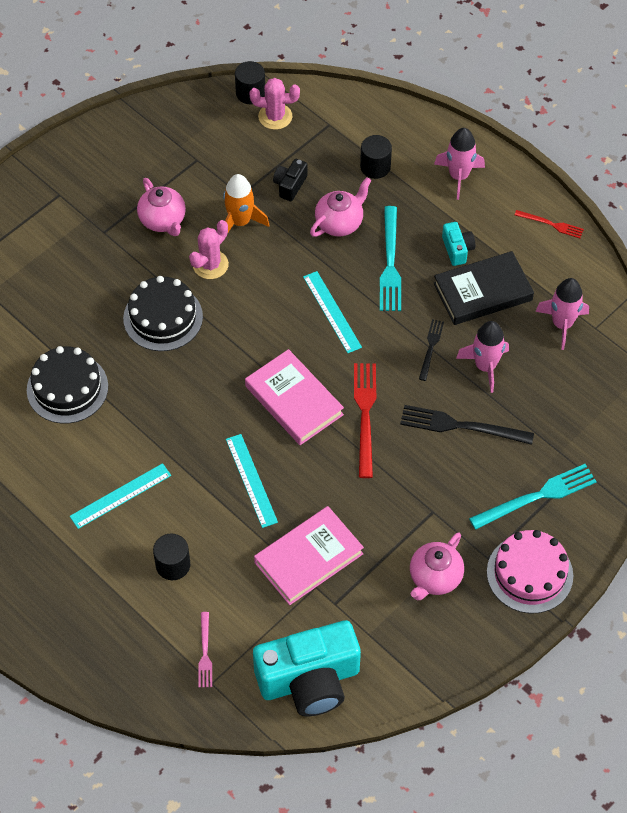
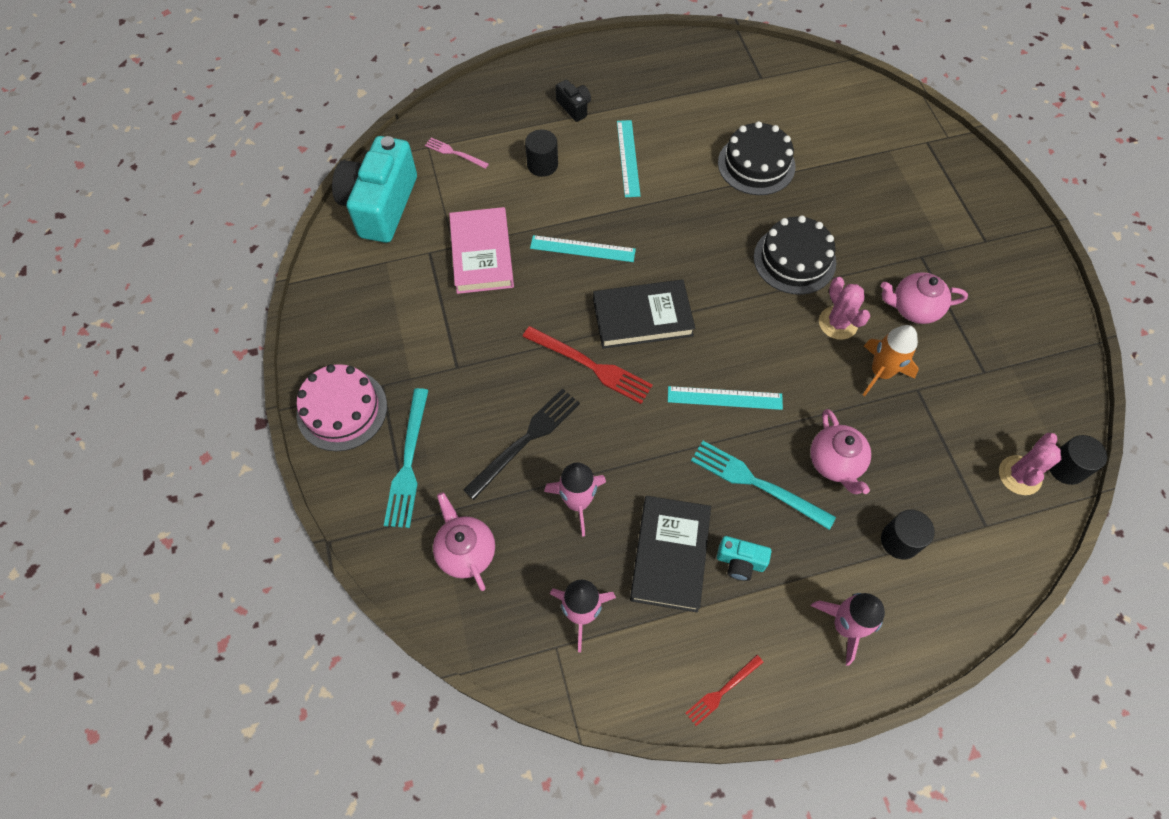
camera: 120 degrees right, 5 degrees up
pink book [245,349,344,445] -> black book [593,280,695,349]
black camera [273,159,308,201] -> black camera moved to [556,80,591,122]
pink teapot [410,532,464,601] -> pink teapot moved to [433,492,495,591]
black fork [419,319,444,381] -> none

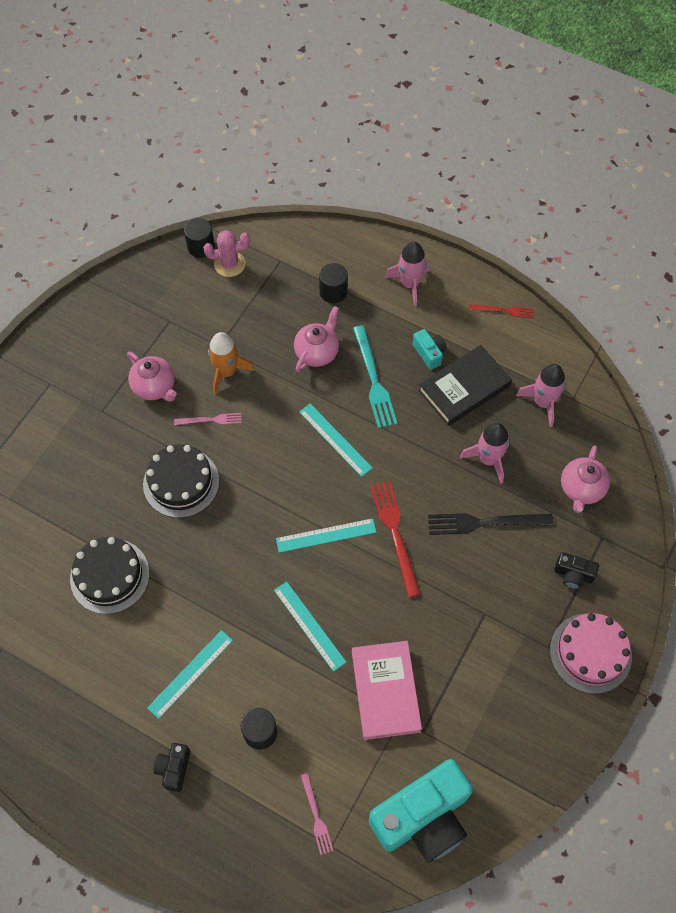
camera: 135 degrees left, 0 degrees up
turquoise fork [384,388,428,528] -> black camera [554,552,599,589]
pink book [449,207,514,294] -> pink book turned 45 degrees counterclockwise [352,641,422,740]
black book [593,280,695,349] -> turquoise ruler [276,518,376,553]
pink cactus [819,277,870,340] -> pink fork [174,413,242,425]

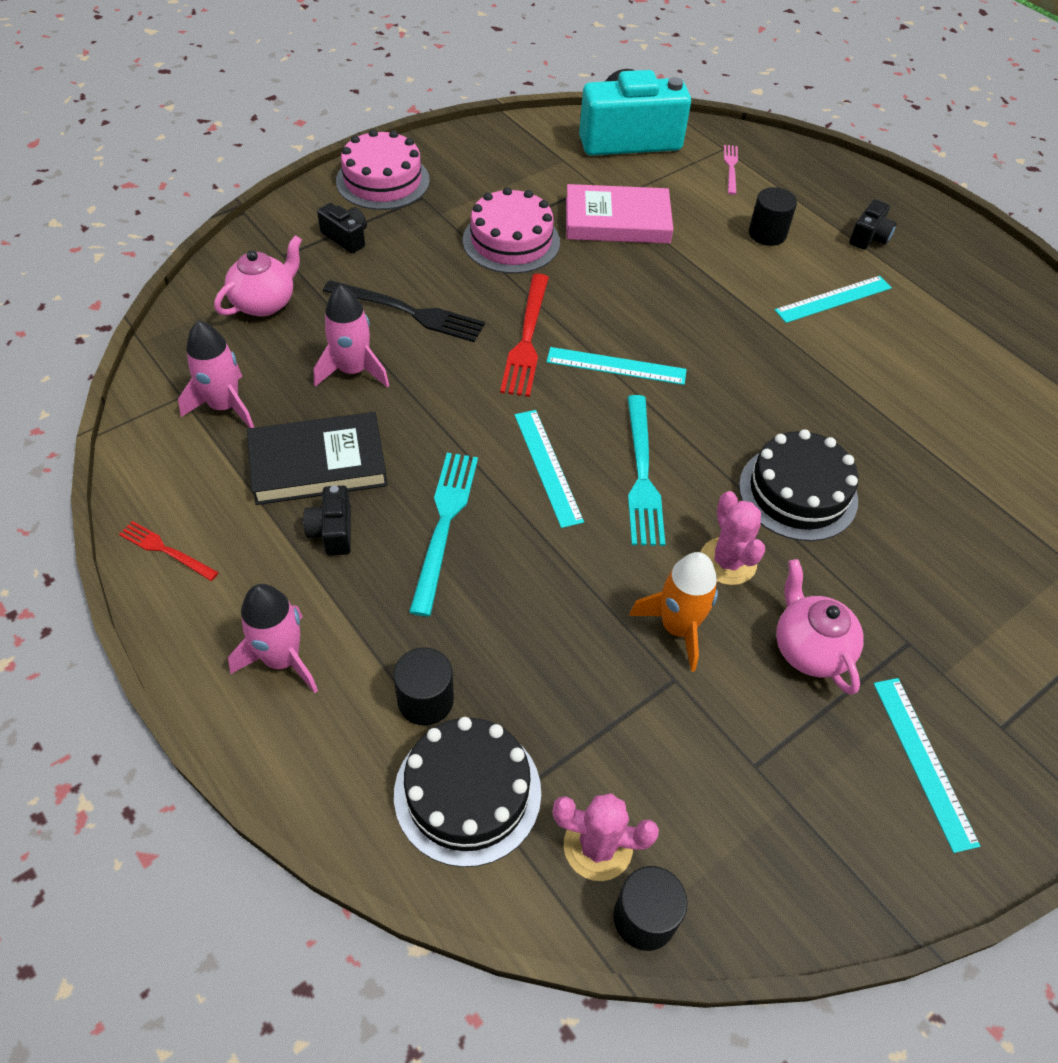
camera: 160 degrees left, 10 degrees down
black cake [70,537,149,614] -> black cake moved to [394,717,541,867]
pink fork [174,413,242,425] -> pink cactus [701,491,765,585]
turquoise ruler [274,581,346,672] -> turquoise ruler moved to [873,678,980,853]
pink teapot [294,306,339,372] -> none
pink book [352,641,422,740] -> pink book turned 75 degrees clockwise [566,184,673,243]
turquoise camera [413,329,447,370] -> black camera [303,486,351,556]
none -> pink cake [463,187,560,274]
none -> turquoise fork [627,395,665,546]

